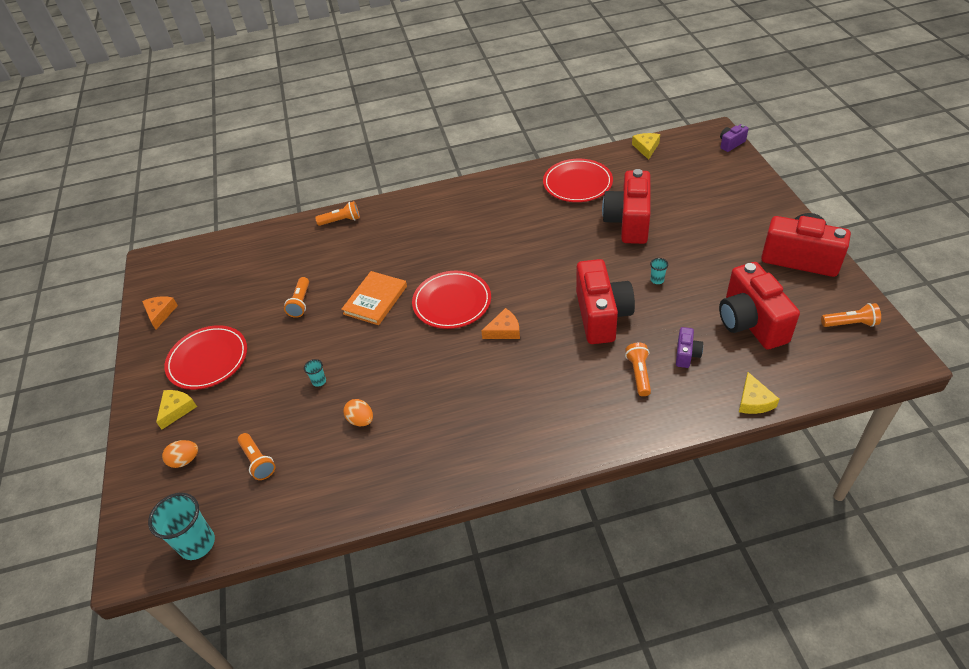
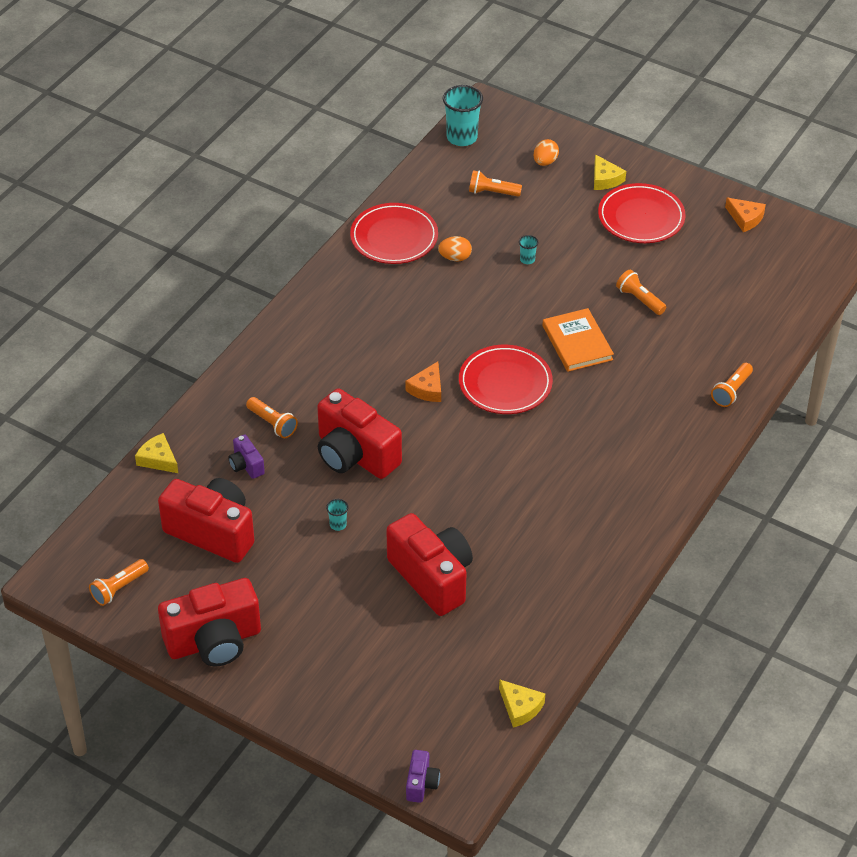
camera: 130 degrees right, 0 degrees up
red plate [543,159,613,202] -> red plate moved to [350,203,438,264]

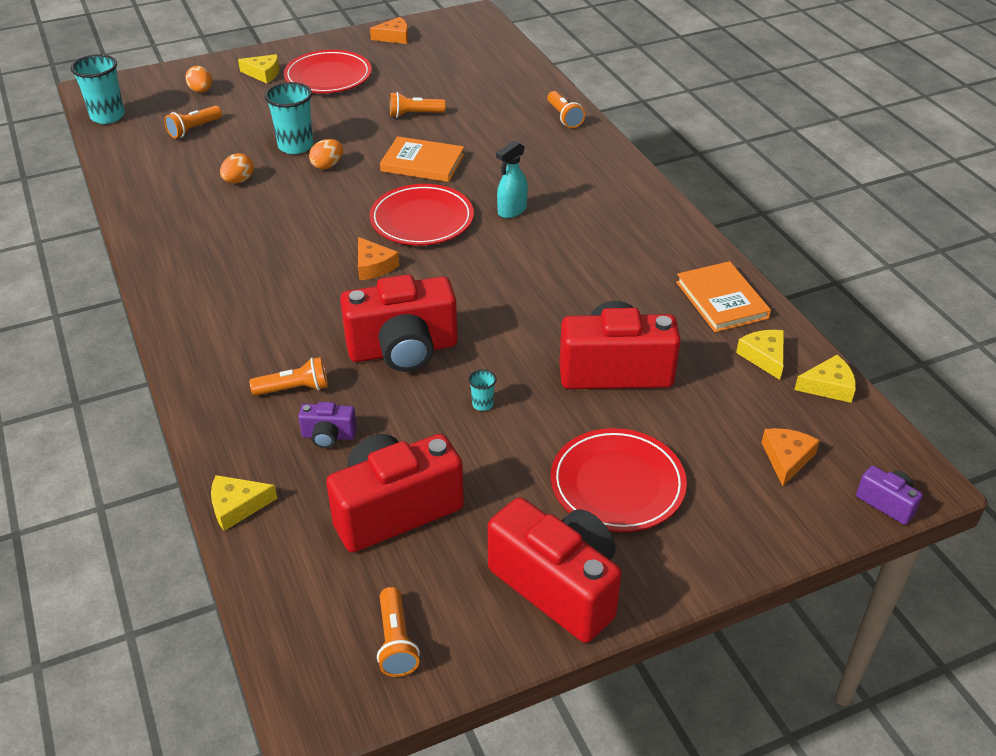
camera: 55 degrees left, 5 degrees down
red camera [158,578,261,667] -> red camera turned 60 degrees counterclockwise [488,497,622,643]
red plate [350,203,438,264] -> red plate moved to [551,428,687,532]
turquoise cup [519,235,538,264] -> turquoise cup [265,82,313,154], size x2.17
none -> orange egg [309,139,343,169]
none -> turquoise spray bottle [496,140,528,218]
none -> orange book [676,261,771,332]
none -> yellow cheese [736,330,784,380]
none -> orange cheese [761,428,820,486]

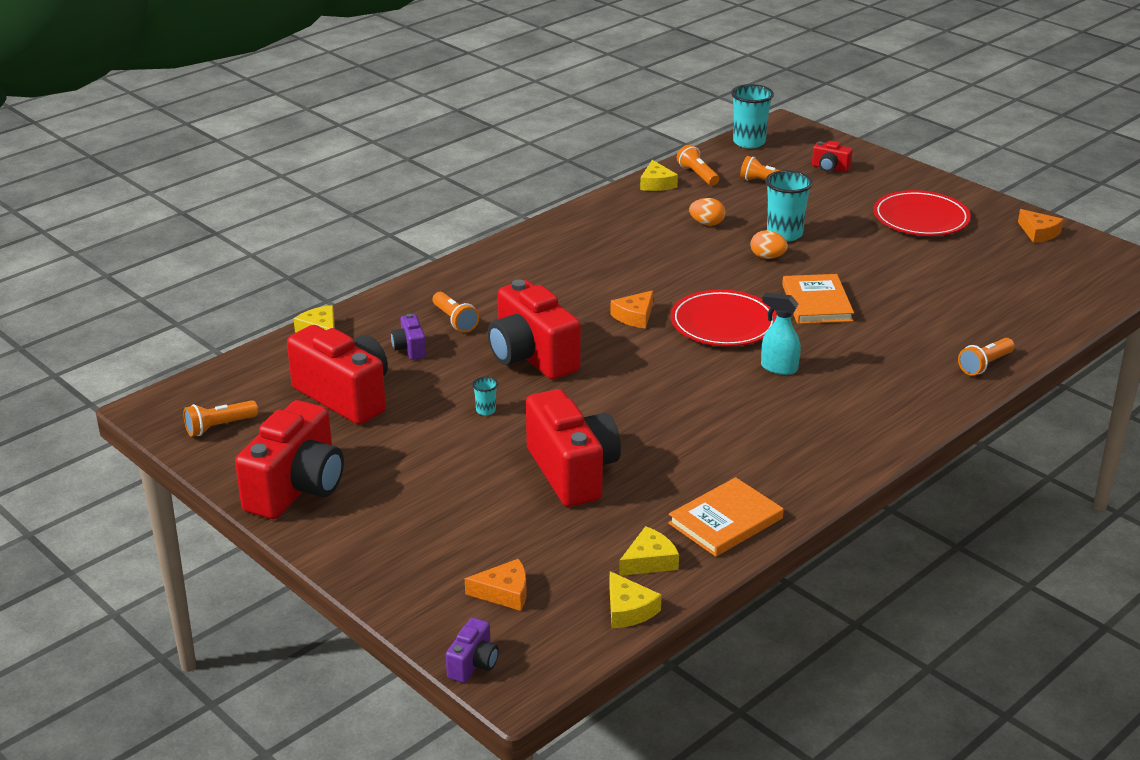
camera: 70 degrees right, 10 degrees down
orange egg [185,66,212,93] -> red camera [812,141,852,172]
yellow cheese [238,54,280,83] -> yellow cheese moved to [640,160,678,191]
orange flashlight [390,92,446,118] -> orange flashlight moved to [677,144,719,186]
red plate [551,428,687,532] -> none

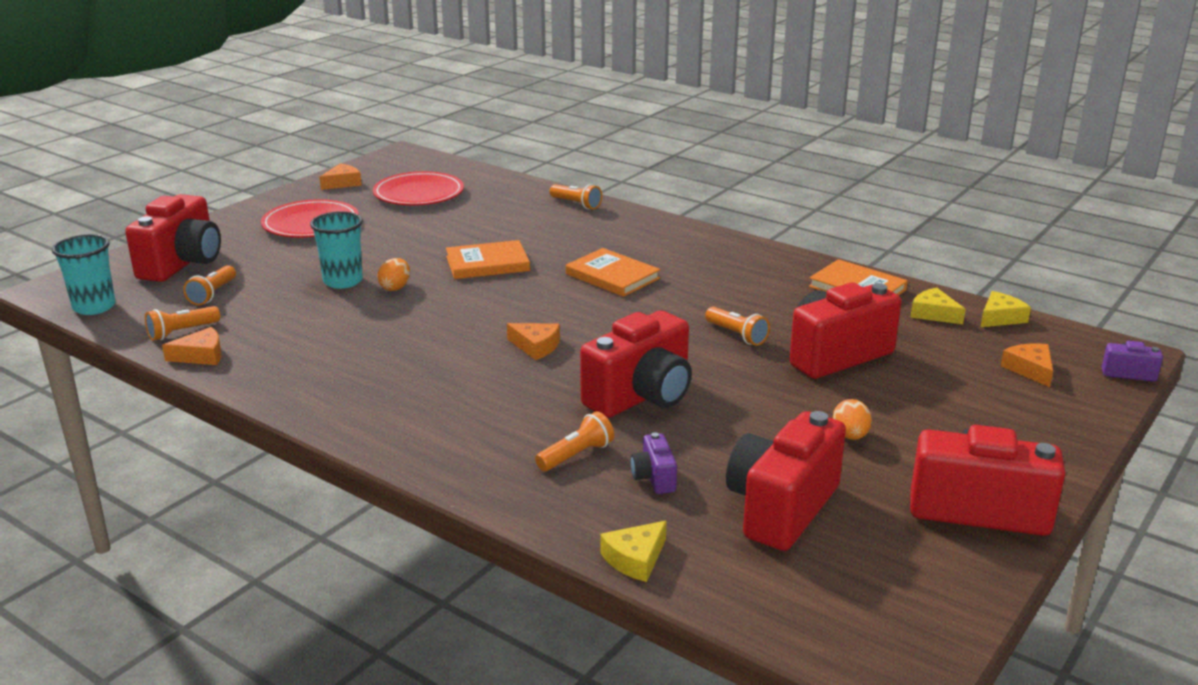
camera: 100 degrees left, 5 degrees down
orange flashlight [183,400,258,436] -> orange flashlight moved to [705,307,770,346]
purple camera [391,313,426,360] -> purple camera turned 105 degrees clockwise [630,432,677,494]
turquoise cup [472,377,498,415] -> none
yellow cheese [640,160,678,191] -> orange cheese [162,327,222,365]
red plate [670,290,777,346] -> red plate moved to [373,171,464,206]
orange egg [689,198,725,226] -> orange egg moved to [833,399,872,440]
turquoise spray bottle [761,292,801,375] -> orange book [566,248,661,297]
red camera [812,141,852,172] -> red camera [125,194,221,282], size x2.21

